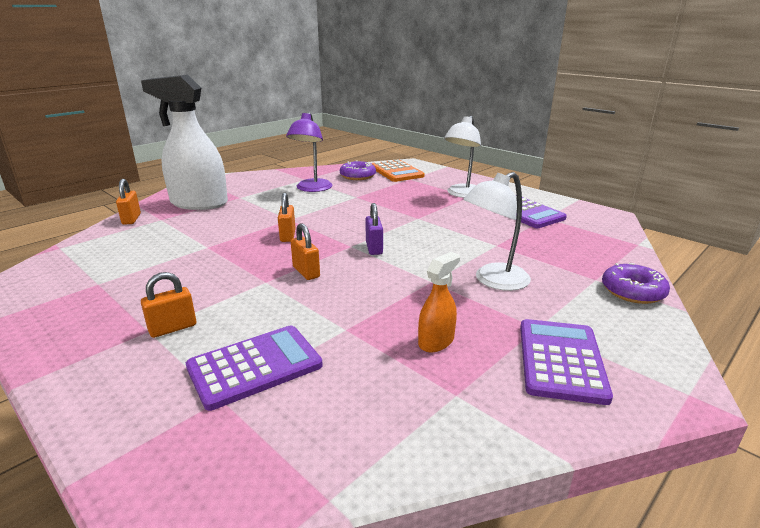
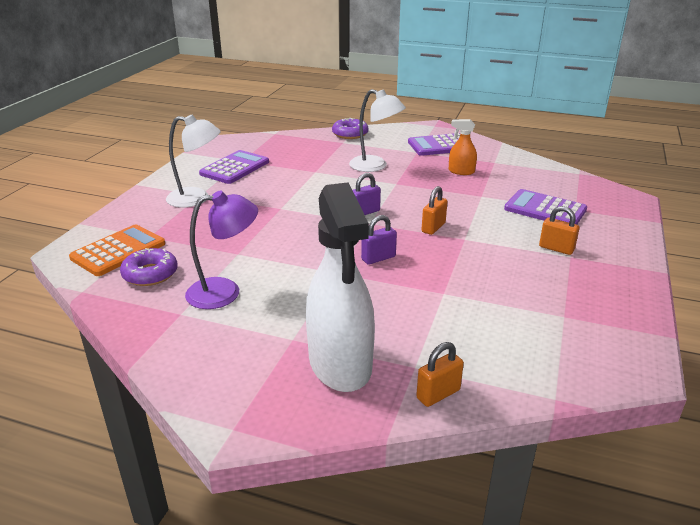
camera: 115 degrees left, 5 degrees up
orange padlock [278,193,295,242] -> purple padlock [361,215,397,265]

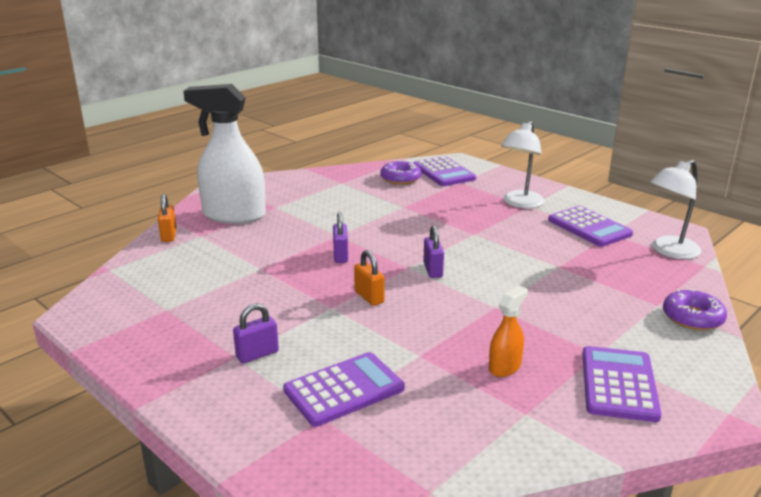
camera: 115 degrees right, 5 degrees down
orange calculator [69,224,165,276] -> purple calculator [413,156,476,186]
purple lamp [185,191,258,309] -> none
white lamp [349,89,406,172] -> white lamp moved to [650,160,701,259]
orange padlock [539,206,580,255] -> purple padlock [233,303,279,363]

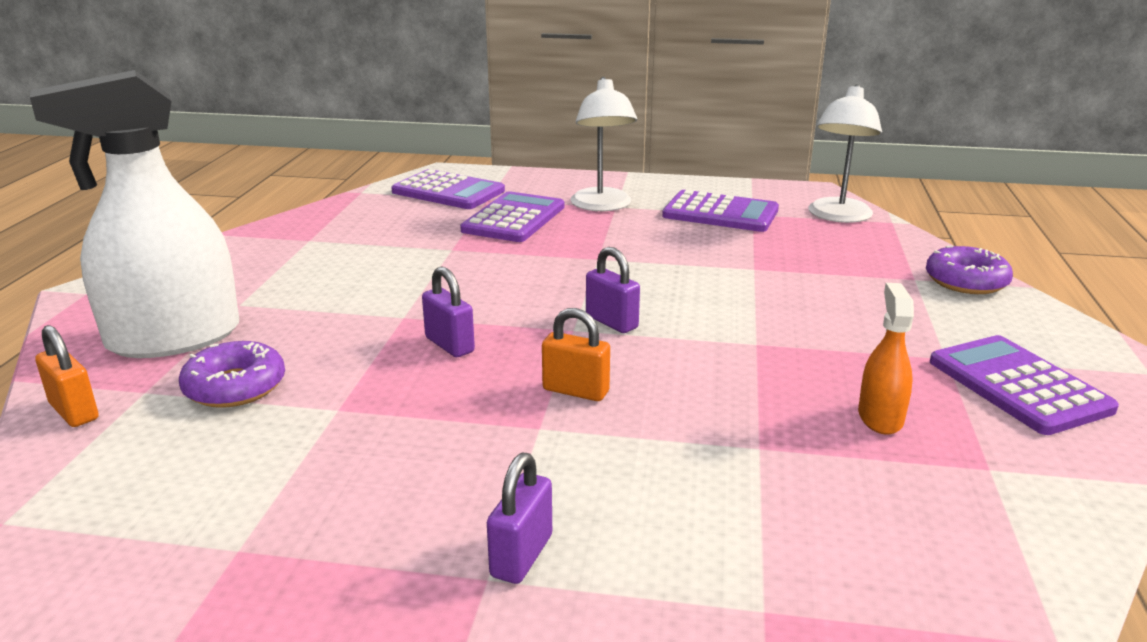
camera: 35 degrees left, 0 degrees up
purple calculator [283,352,405,427] -> purple calculator moved to [460,191,564,242]
purple donut [381,160,422,185] -> purple donut moved to [179,341,285,408]

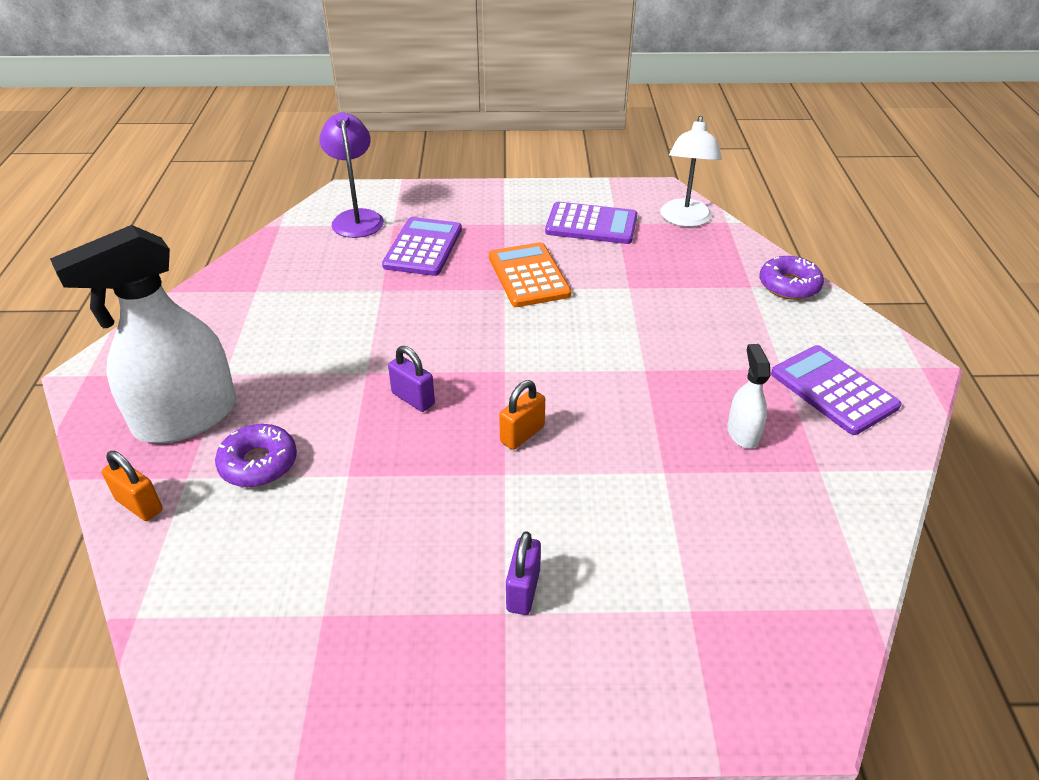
camera: 10 degrees left, 15 degrees up
purple calculator [391,169,505,209] -> purple lamp [319,112,384,238]
orange padlock [542,308,610,401] -> orange padlock turned 60 degrees counterclockwise [499,380,545,450]
white lamp [571,77,637,211] -> none
purple padlock [586,247,640,333] -> none
orange spray bottle [858,283,914,435] -> white spray bottle [727,344,771,449]
none -> orange calculator [489,242,571,307]

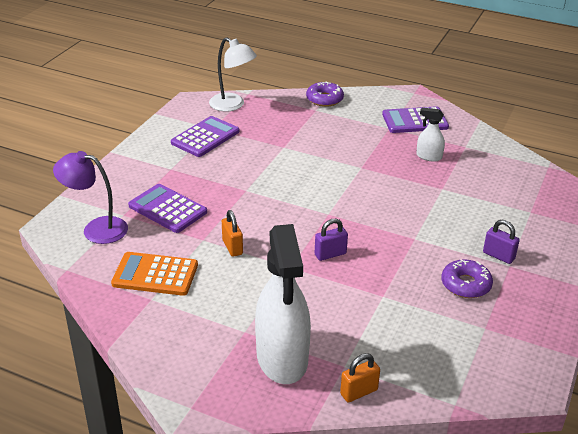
camera: 65 degrees left, 5 degrees down
purple donut [215,424,297,487] -> purple donut moved to [441,259,493,298]
orange calculator [489,242,571,307] -> orange calculator moved to [111,252,198,296]
orange padlock [499,380,545,450] -> orange padlock moved to [222,210,243,257]

